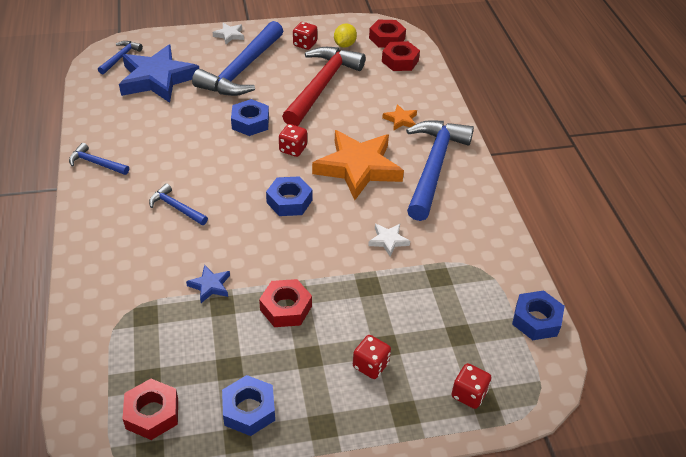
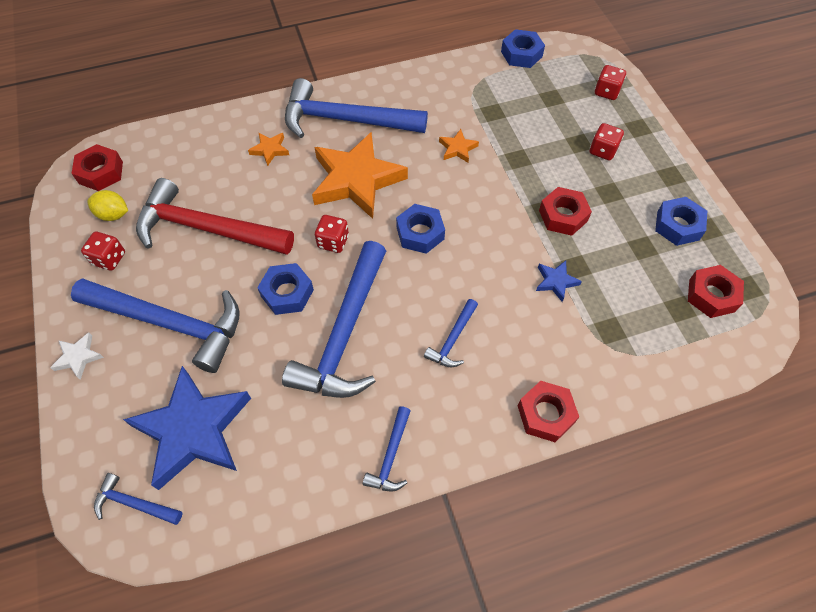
camera: 95 degrees left, 15 degrees up
white star [368,224,410,257] -> orange star [439,129,479,163]
red nut [382,41,420,71] -> red nut moved to [518,381,579,442]
none -> blue hammer [282,241,386,398]

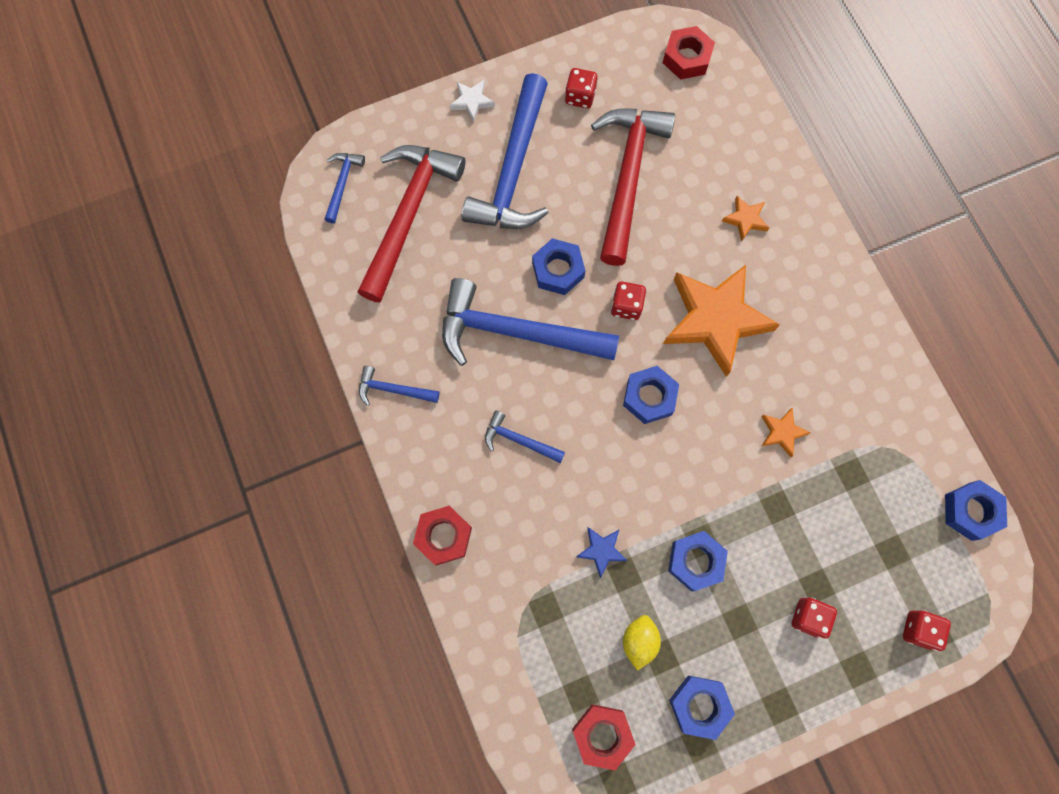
camera: 85 degrees right, 15 degrees up
yellow lemon [87,190,128,221] -> yellow lemon moved to [623,615,661,671]
blue star [123,366,251,490] -> red hammer [358,145,465,303]
blue hammer [285,78,428,138] -> none
red nut [539,187,592,236] -> blue nut [668,531,728,591]

